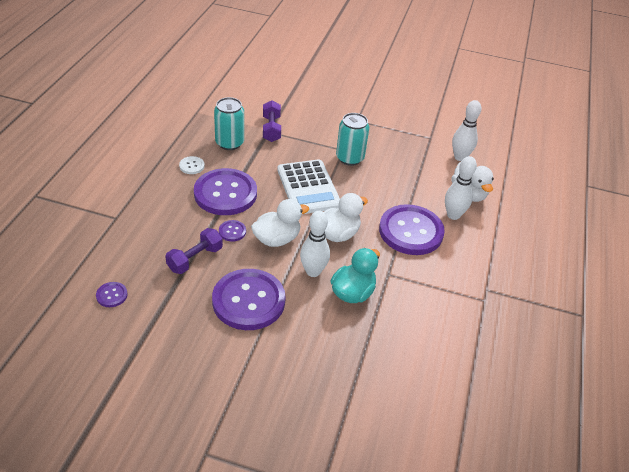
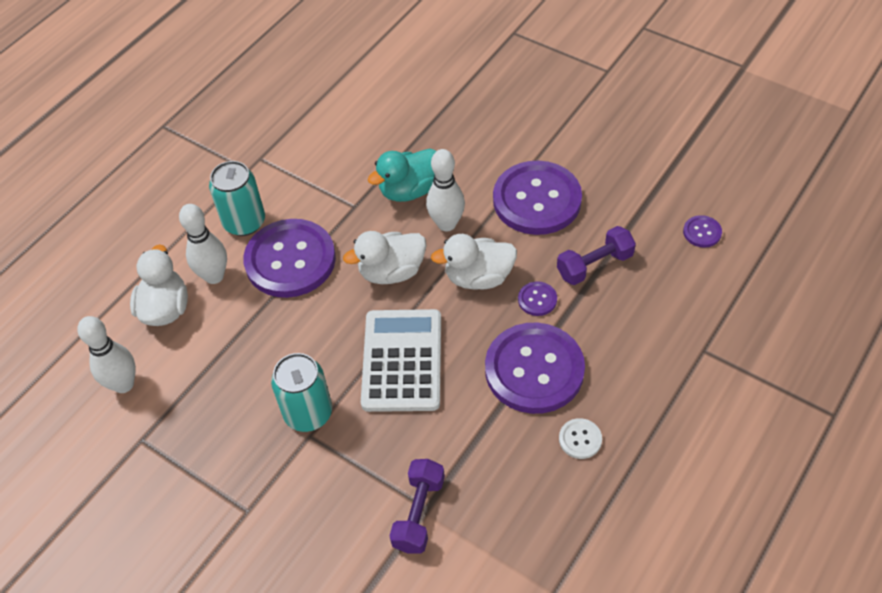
camera: 155 degrees left, 10 degrees up
turquoise can [214,97,244,150] -> turquoise can moved to [209,161,265,236]

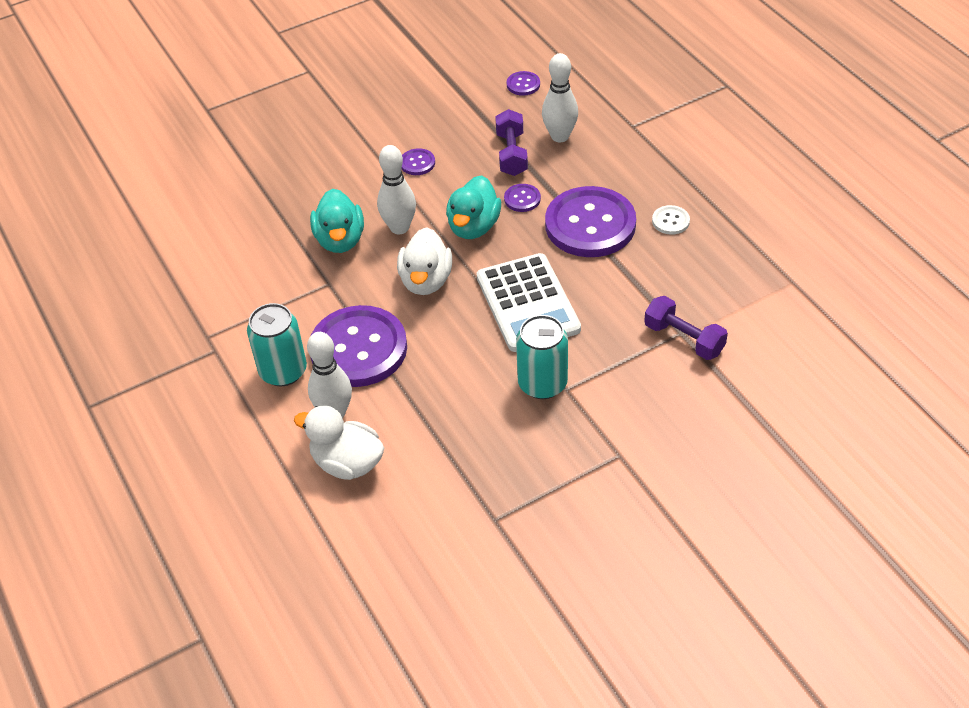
camera: 65 degrees left, 5 degrees down
white bowling pin [77,316,136,393] -> white bowling pin moved to [542,53,578,142]
white calculator [361,309,441,412] -> white calculator turned 135 degrees counterclockwise [477,253,581,352]
white duck [431,234,517,290] -> turquoise duck [446,175,501,239]
purple button [493,161,582,235] -> purple button [401,148,435,175], size x0.41

